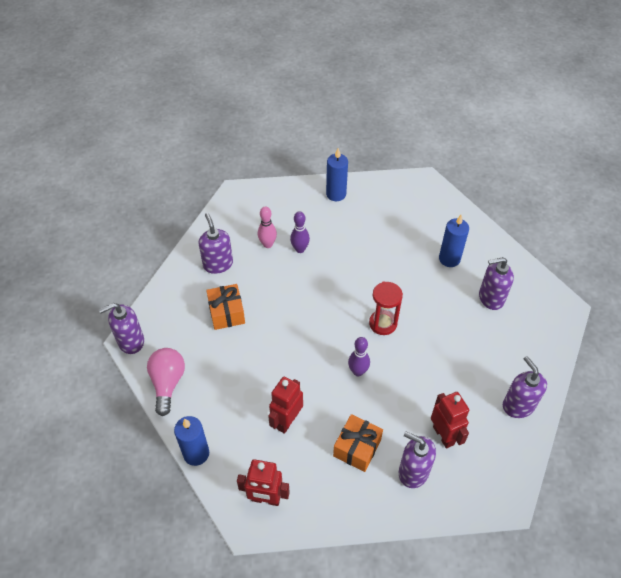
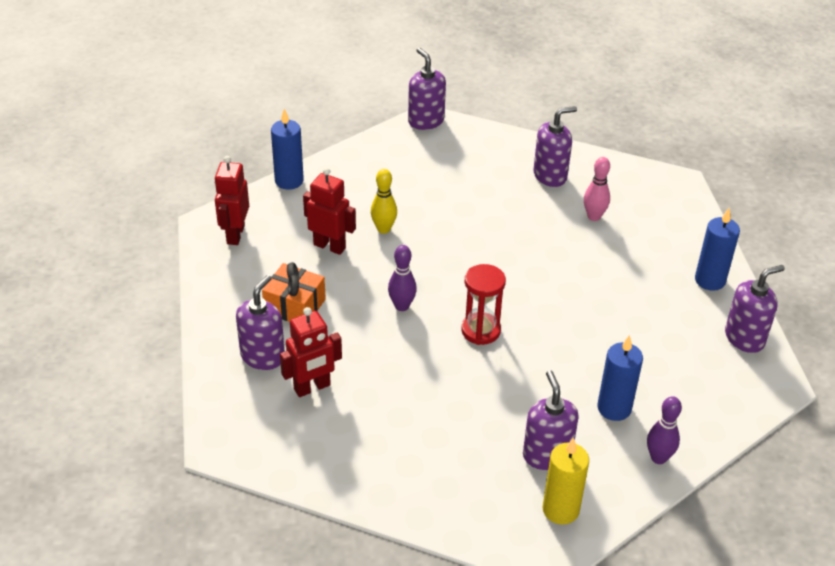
camera: 85 degrees right, 10 degrees down
pink light bulb [147,348,185,416] -> none
orange gift [206,284,245,330] -> none
purple bowling pin [290,211,310,253] -> purple bowling pin moved to [647,396,682,464]
purple soap dispenser [503,356,547,418] -> purple soap dispenser moved to [725,265,785,353]
none -> yellow bowling pin [371,169,397,234]
none -> yellow candle [543,437,589,525]

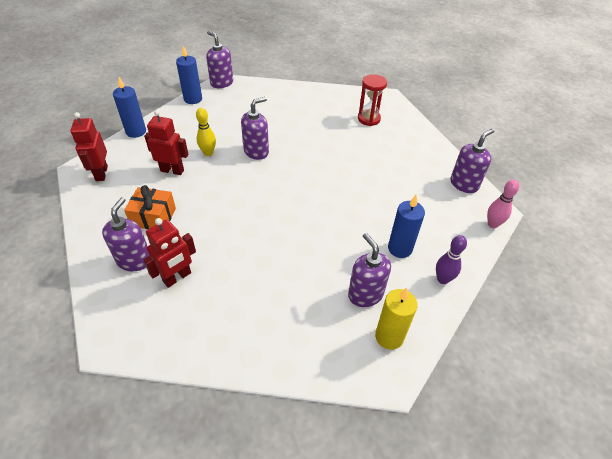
camera: 15 degrees left, 5 degrees up
purple bowling pin [388,245,417,311] -> none
red hourglass [461,264,506,345] -> red hourglass moved to [358,74,387,126]
purple soap dispenser [533,106,577,187] -> purple soap dispenser moved to [241,97,269,160]
pink bowling pin [584,157,610,221] -> pink bowling pin moved to [487,180,519,228]
blue candle [695,208,740,291] -> blue candle moved to [176,46,202,104]

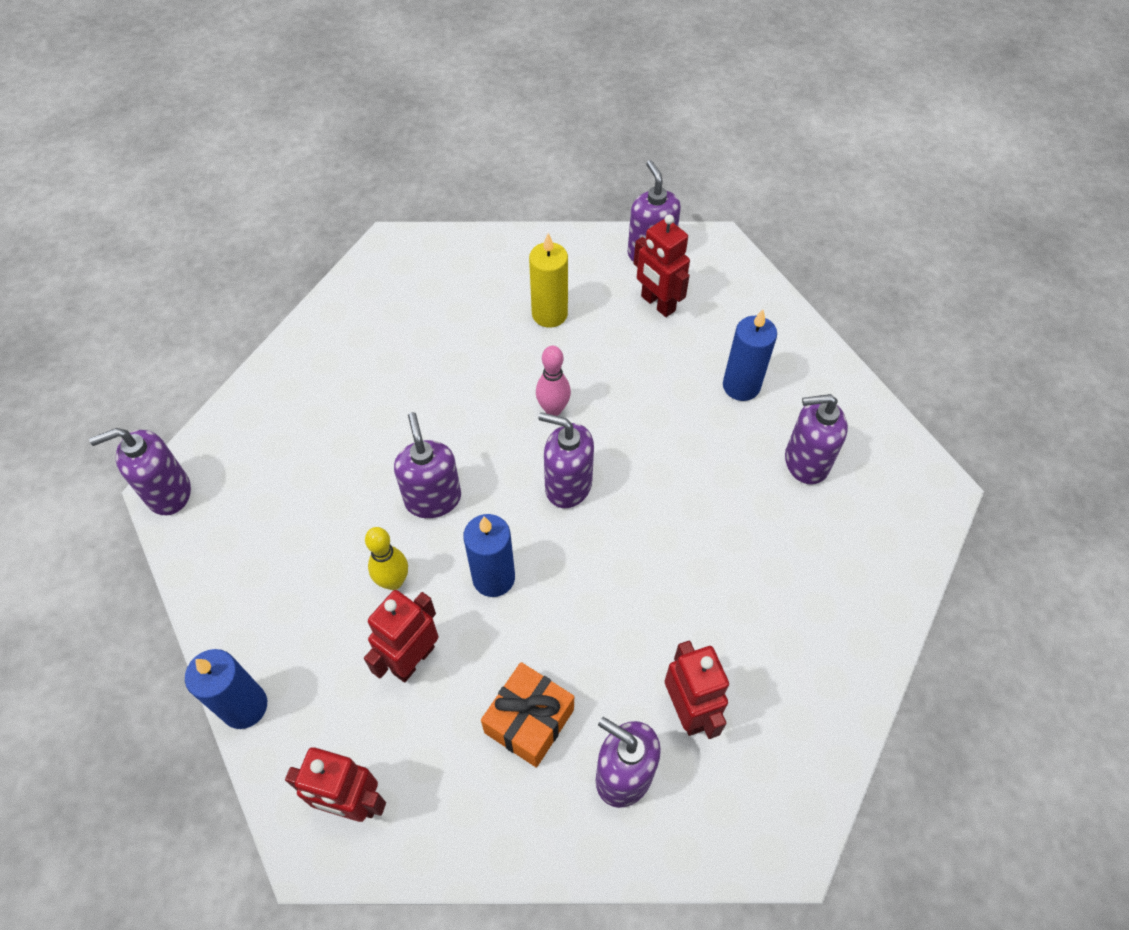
camera: 65 degrees left, 10 degrees up
blue candle [176,46,202,104] -> blue candle moved to [463,514,515,597]
red hourglass [358,74,387,126] -> none
yellow candle [375,287,418,350] -> yellow candle moved to [529,233,568,328]
purple bowling pin [436,235,467,284] -> none
pink bowling pin [487,180,519,228] -> pink bowling pin moved to [536,346,571,416]
none -> purple soap dispenser [538,412,594,508]
none -> red robot [633,215,690,317]

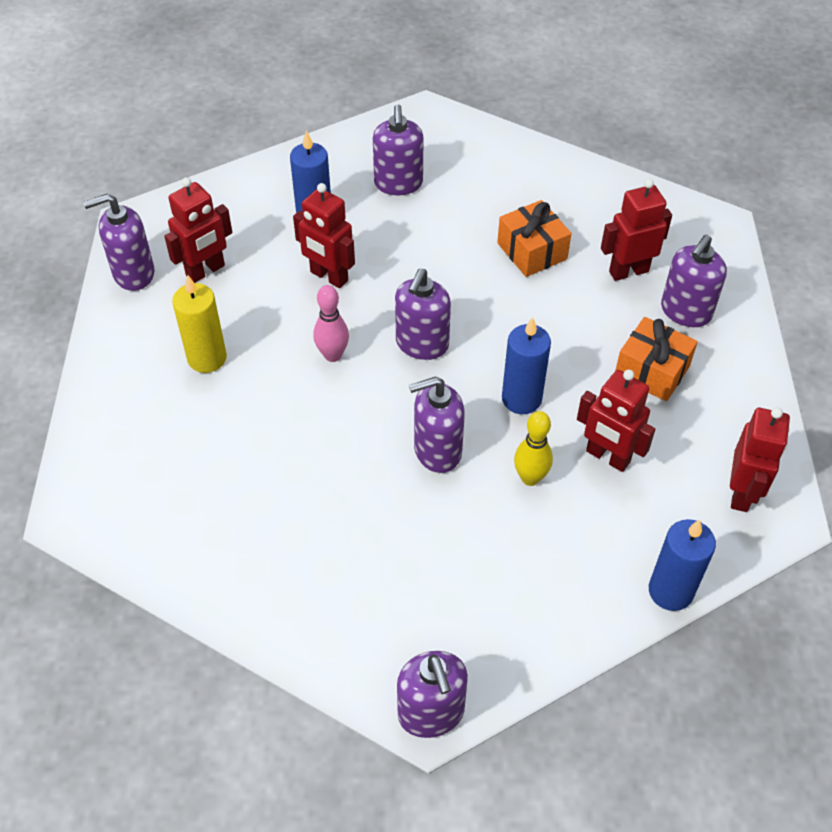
camera: 90 degrees left, 5 degrees down
none -> red robot [293,183,355,288]
none -> orange gift [497,200,572,277]

